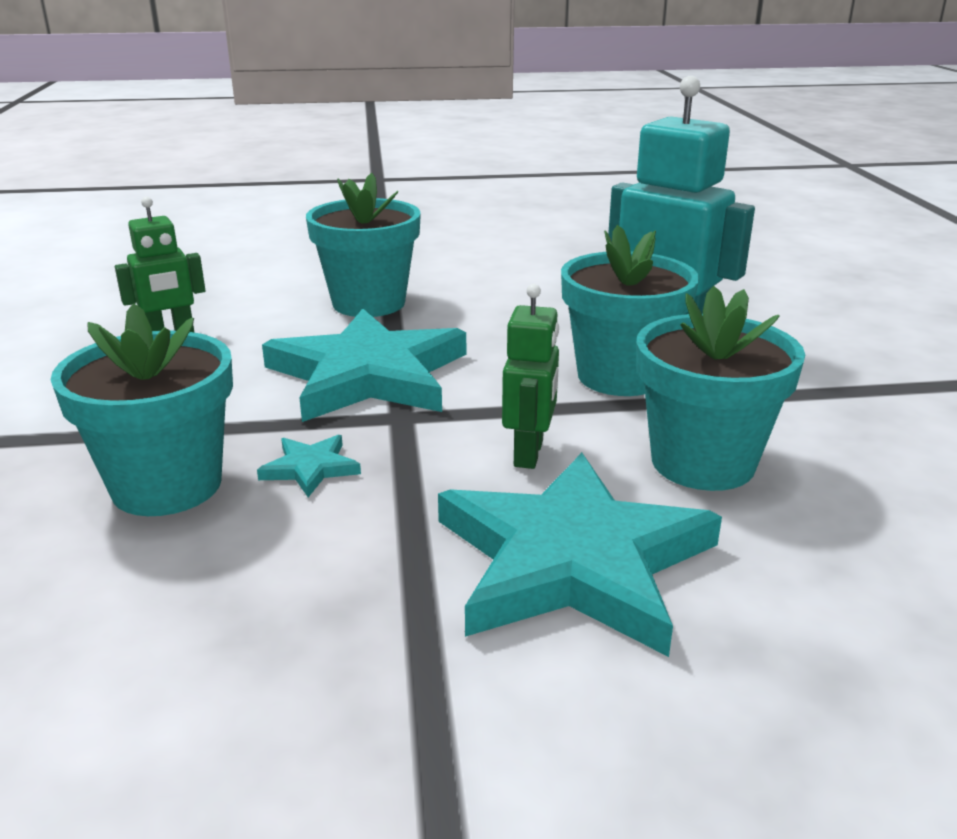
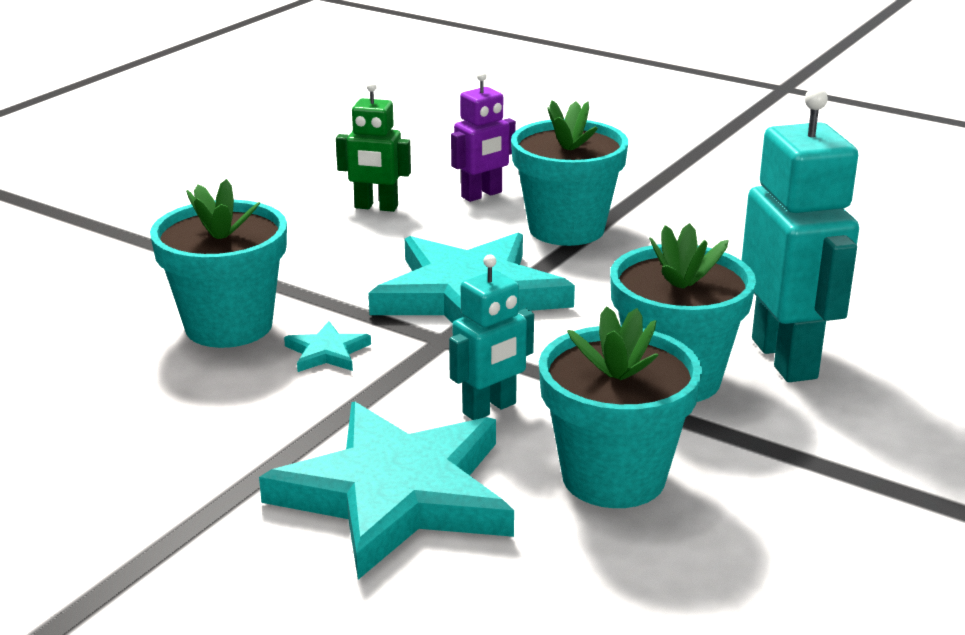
camera: 40 degrees right, 0 degrees up
green robot [502,284,559,469] -> turquoise robot [449,255,534,420]
none -> purple robot [451,71,516,202]

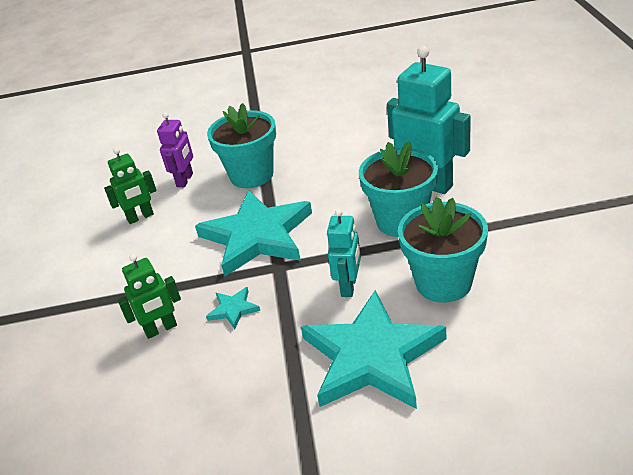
camera: 35 degrees left, 10 degrees up
turquoise flower pot [150,179,287,348] -> green robot [118,254,181,339]

